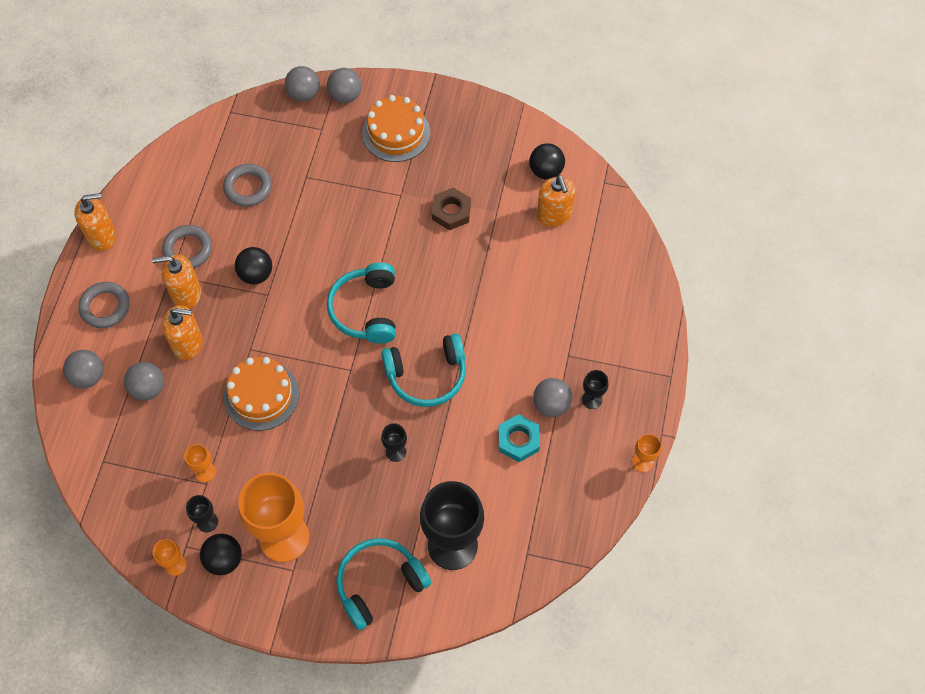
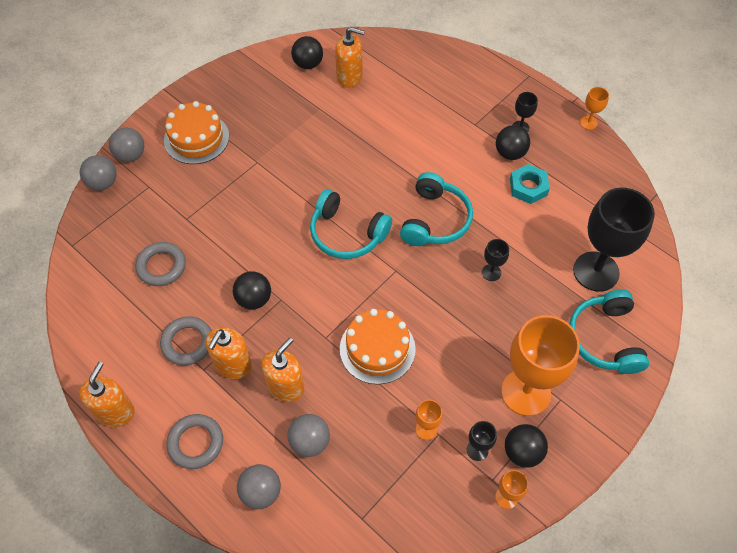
camera: 60 degrees left, 5 degrees down
brown nut [432,188,471,230] -> none
grey ball [533,378,572,417] -> black ball [496,125,530,160]

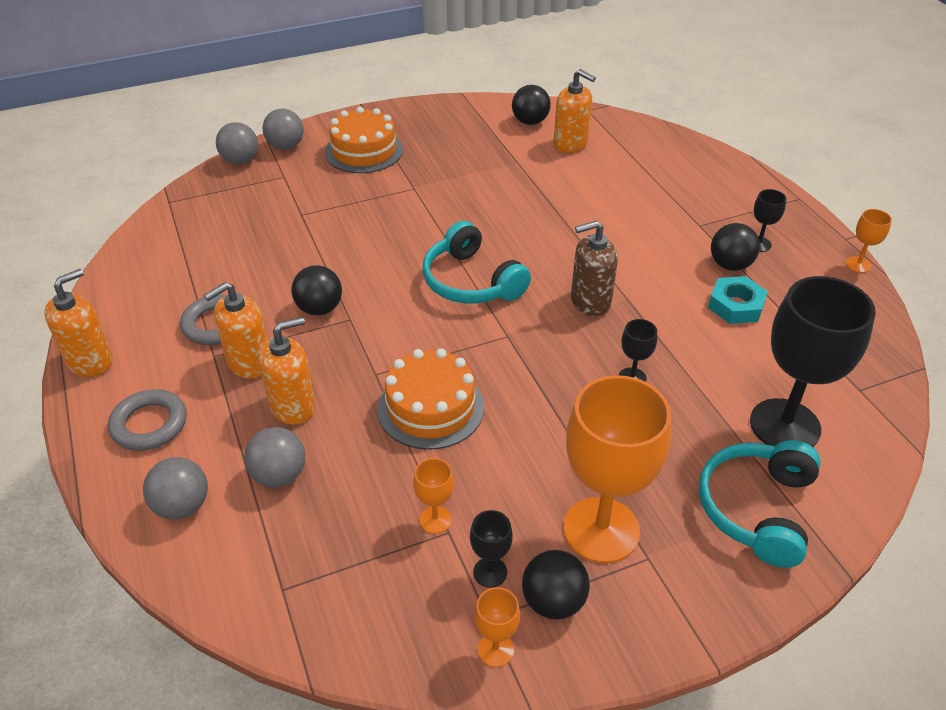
camera: 25 degrees right, 15 degrees down
grey ring [135,242,186,286] -> none
turquoise headphones [400,172,473,246] -> brown soap dispenser [571,221,618,316]

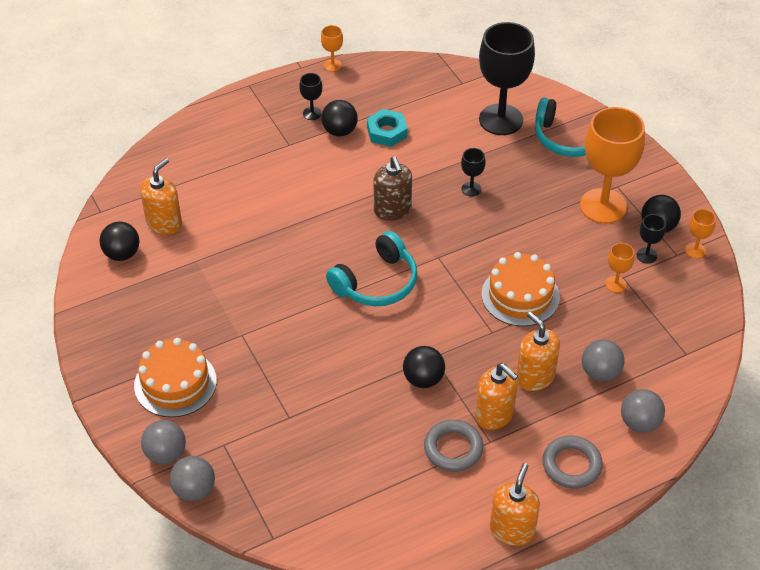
camera: 95 degrees left, 5 degrees up
orange soap dispenser [44,269,113,377] -> orange soap dispenser turned 75 degrees clockwise [490,463,540,546]

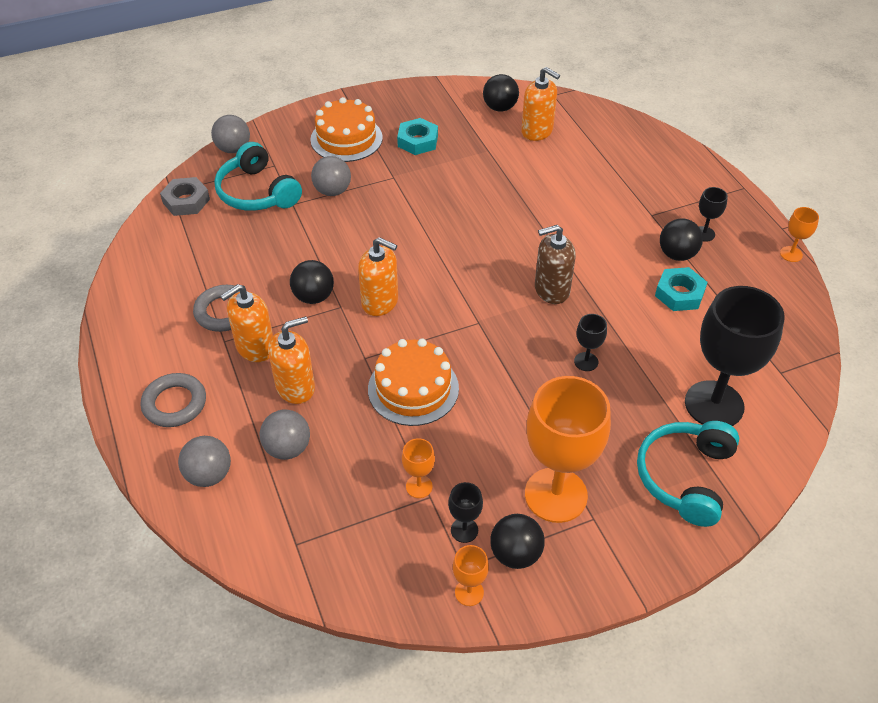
camera: 95 degrees right, 0 degrees up
grey ball [141,420,186,464] -> grey ball moved to [311,156,351,196]
turquoise headphones [326,231,417,306] -> turquoise headphones moved to [214,142,302,211]
orange soap dispenser [490,463,540,546] -> orange soap dispenser moved to [358,237,398,316]
none -> grey nut [160,177,210,216]
none -> turquoise nut [397,118,438,155]

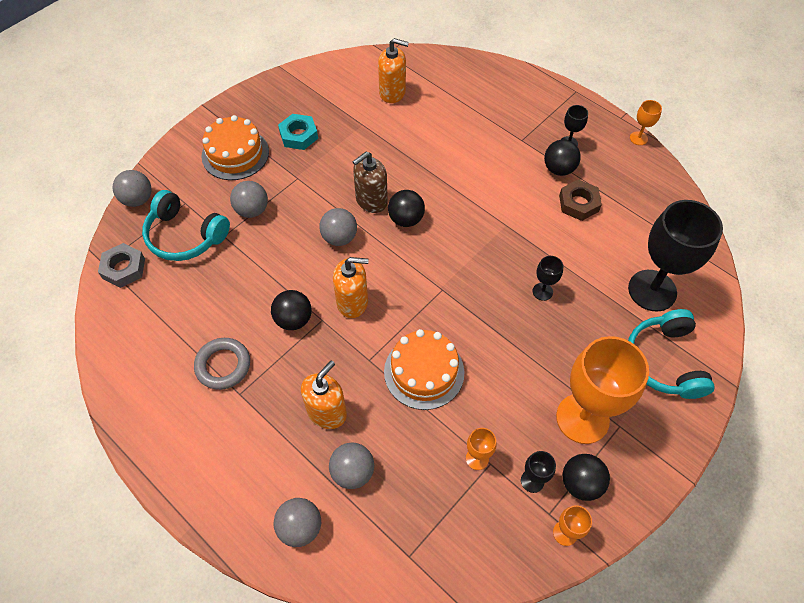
camera: 25 degrees left, 10 degrees up
grey ring [141,373,206,427] -> none
orange soap dispenser [220,284,273,362] -> none
black ball [483,74,519,111] -> black ball moved to [388,190,425,227]
brown soap dispenser [535,225,576,304] -> brown soap dispenser moved to [352,152,388,213]
turquoise nut [655,267,708,311] -> brown nut [559,179,602,221]
none -> grey ball [319,208,357,246]

